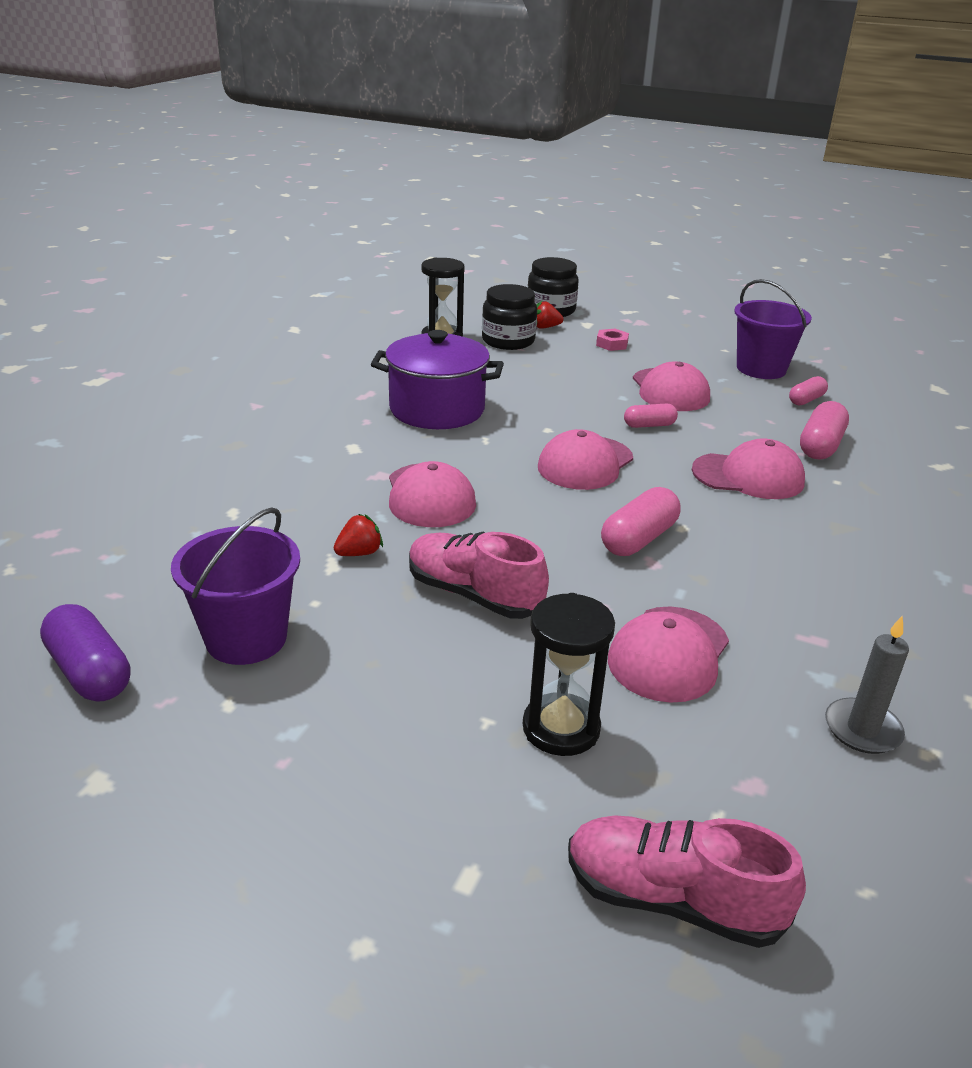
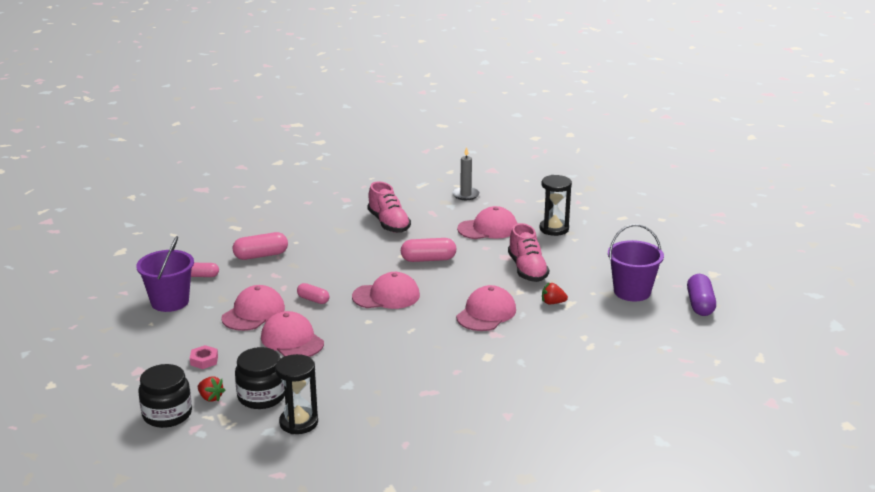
camera: 135 degrees left, 5 degrees down
purple pot [371,330,504,429] -> none
pink shoe [568,816,806,948] -> pink shoe moved to [367,181,411,233]
pink cap [692,438,805,499] -> pink cap moved to [261,311,324,357]

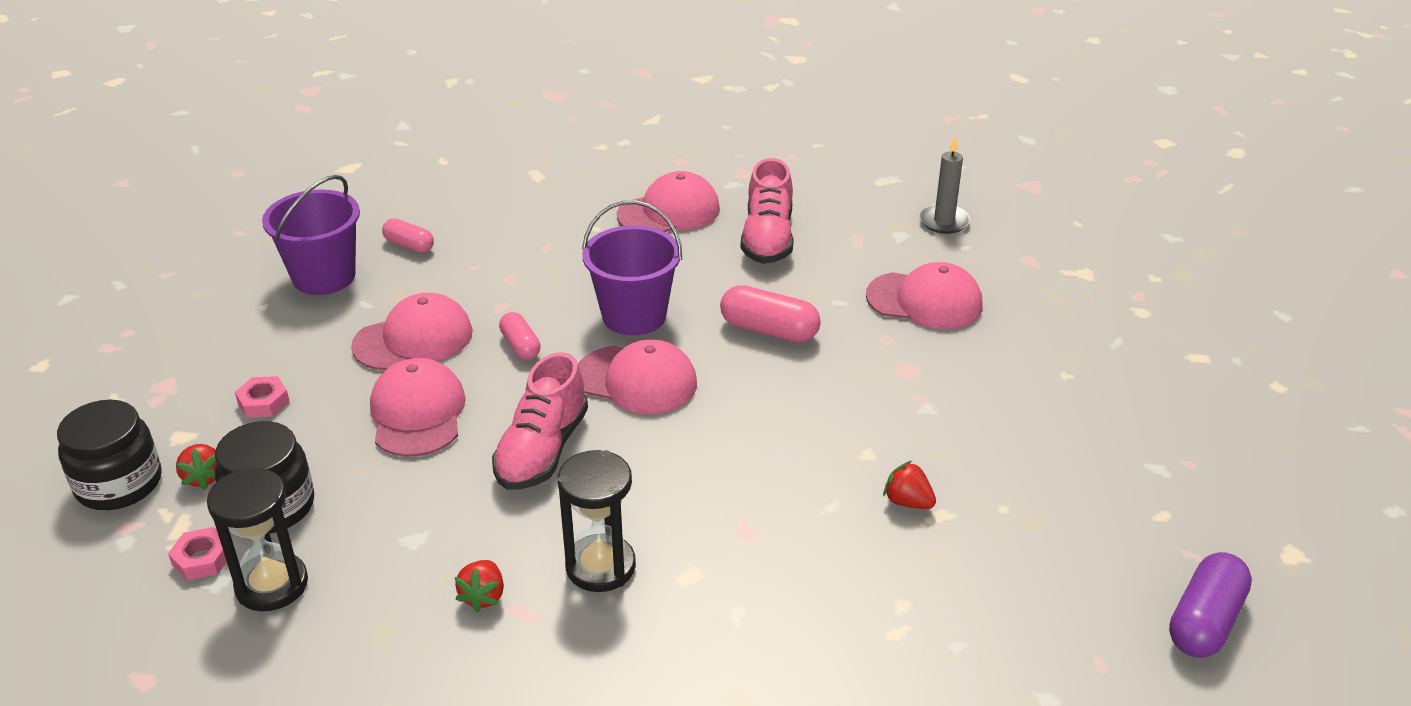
camera: 30 degrees right, 10 degrees up
pink capsule [233,232,288,260] -> none
pink cap [456,285,516,331] -> pink cap moved to [617,171,720,232]
pink shoe [508,223,549,282] -> pink shoe moved to [492,352,588,490]
black hourglass [540,175,572,236] -> black hourglass moved to [558,450,636,592]
purple bucket [608,224,664,301] -> purple bucket moved to [582,200,682,336]
none -> pink nut [168,527,227,581]
none -> red strawberry [454,560,504,612]

